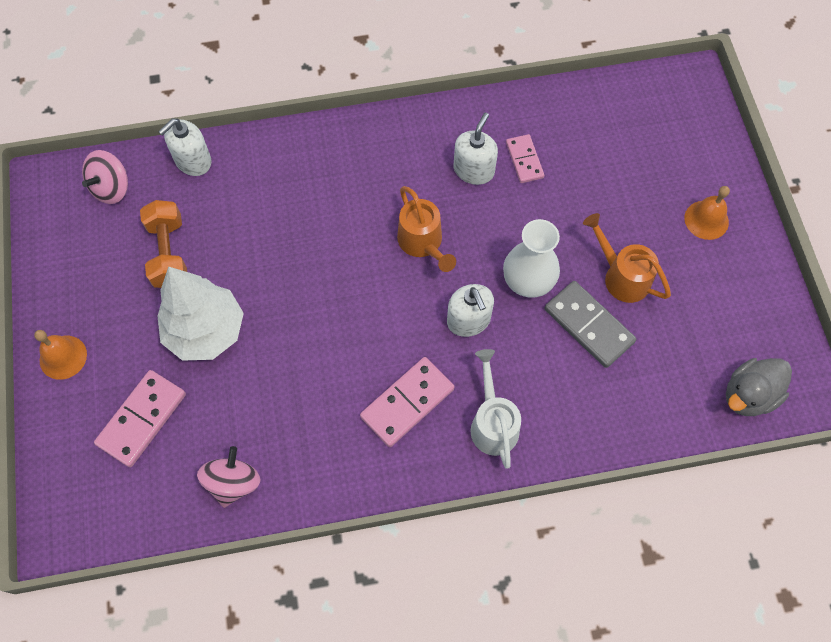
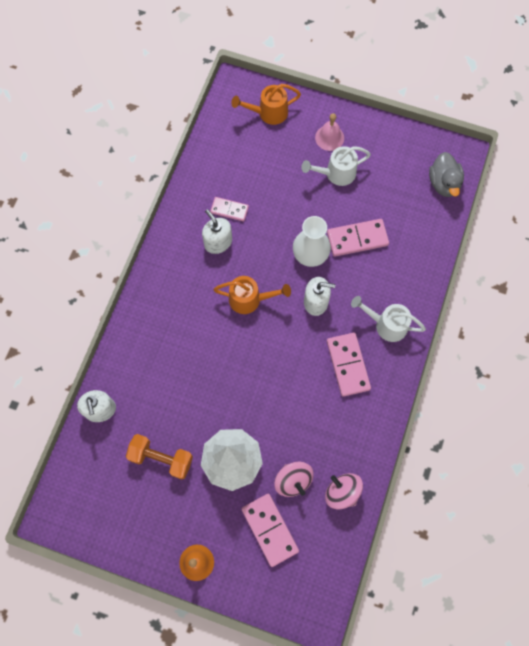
camera: 60 degrees left, 5 degrees up
pink spinning top [82,150,128,204] -> pink spinning top moved to [275,462,314,497]
grey domino [545,281,636,368] -> pink domino [327,219,389,257]
orange watering can [583,213,671,303] -> orange watering can moved to [231,84,301,125]
orange bell [684,186,730,240] -> pink bell [315,113,344,151]
none -> white watering can [301,146,371,186]

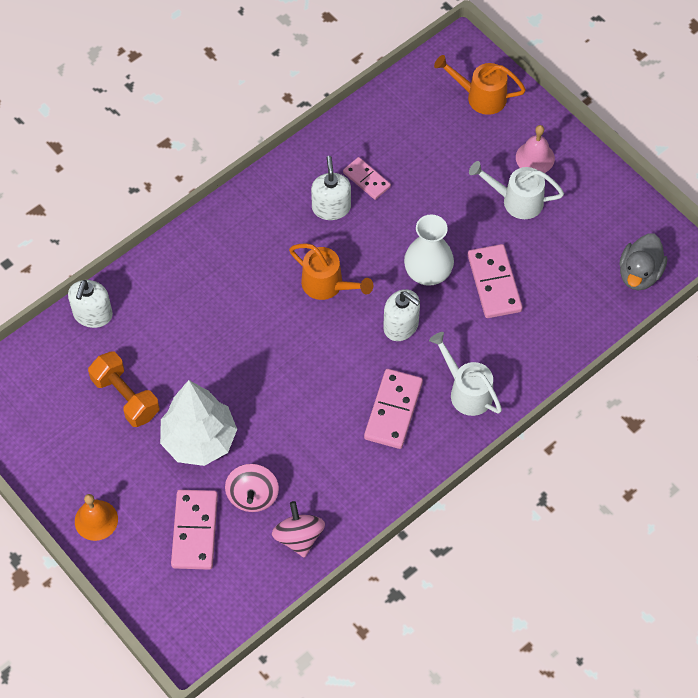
camera: 30 degrees right, 10 degrees down
pink domino [327,219,389,257] -> pink domino turned 60 degrees clockwise [468,244,523,318]

